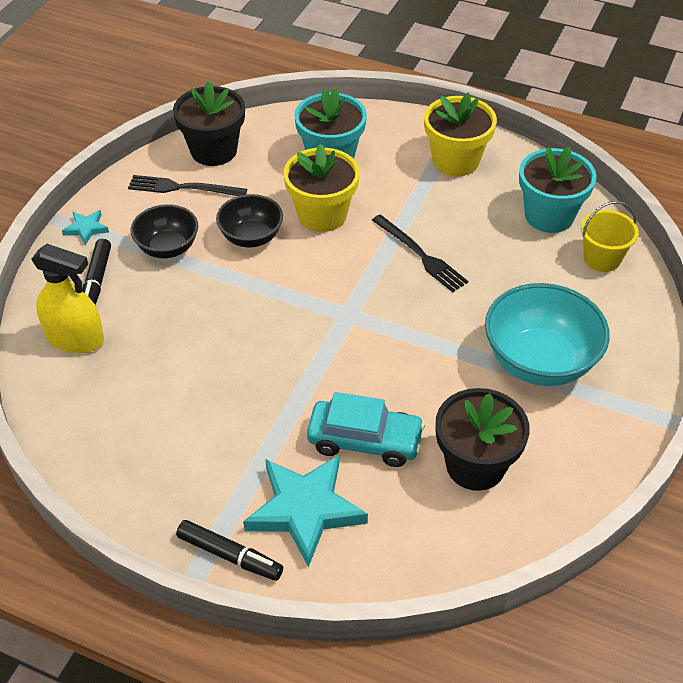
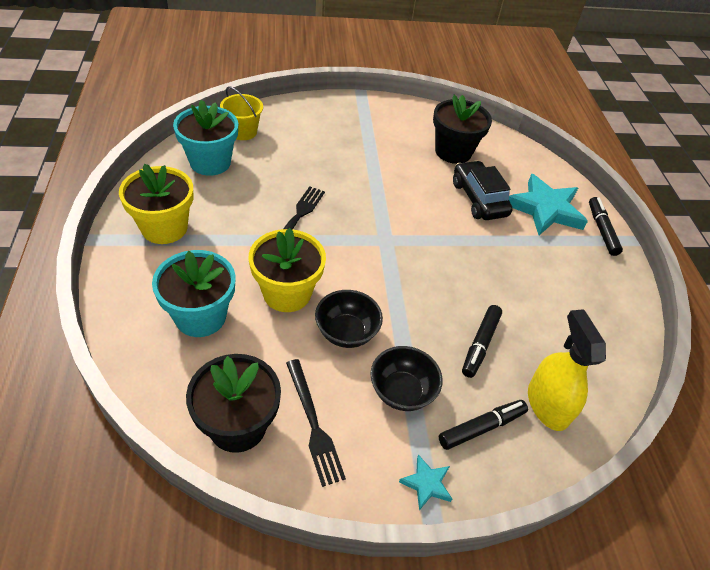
camera: 125 degrees left, 0 degrees up
turquoise car [307,392,425,467] -> black car [453,160,513,220]
turquoise bowl [485,283,610,386] -> none
none -> black marker [462,305,502,378]

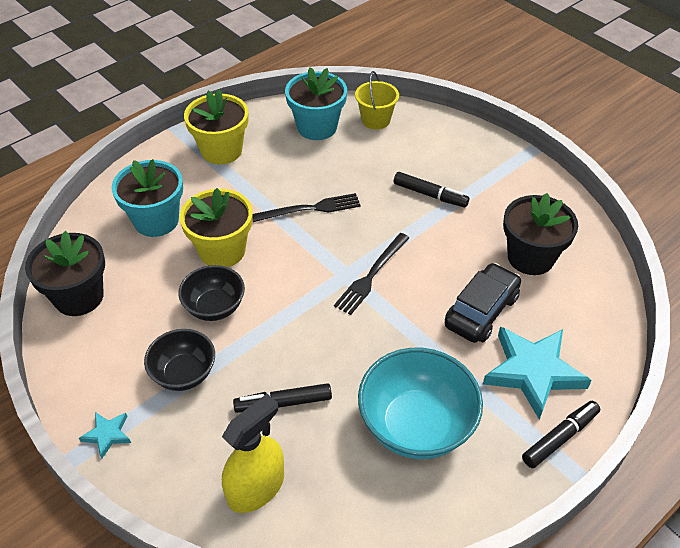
camera: 60 degrees right, 0 degrees up
black fork [286,359,346,487] -> black fork moved to [334,233,409,315]
black marker [439,400,528,450] -> black marker moved to [394,172,469,207]
none -> turquoise bowl [358,348,483,459]

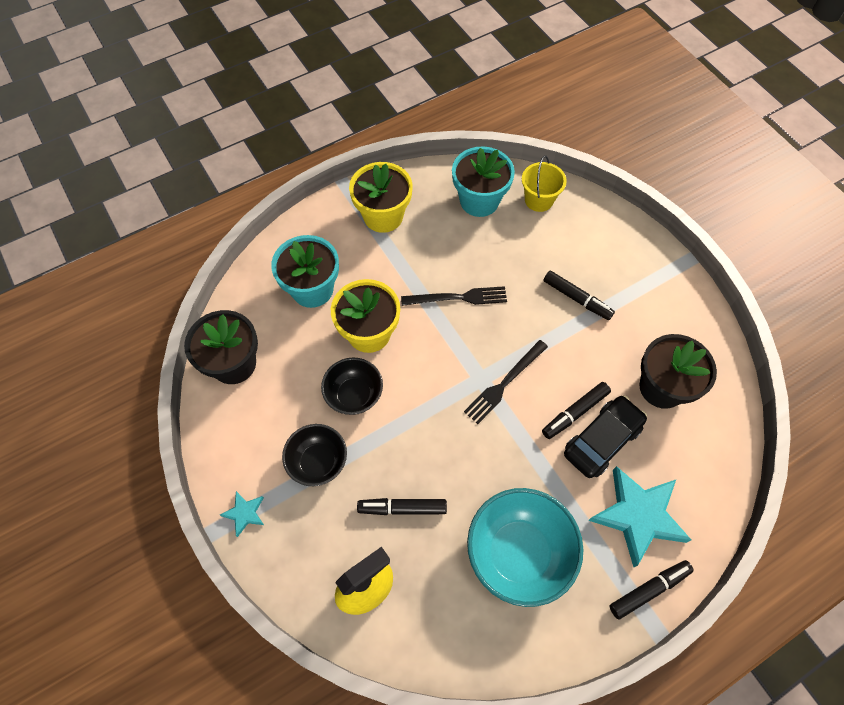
camera: 10 degrees right, 15 degrees up
none -> black marker [542,382,611,439]

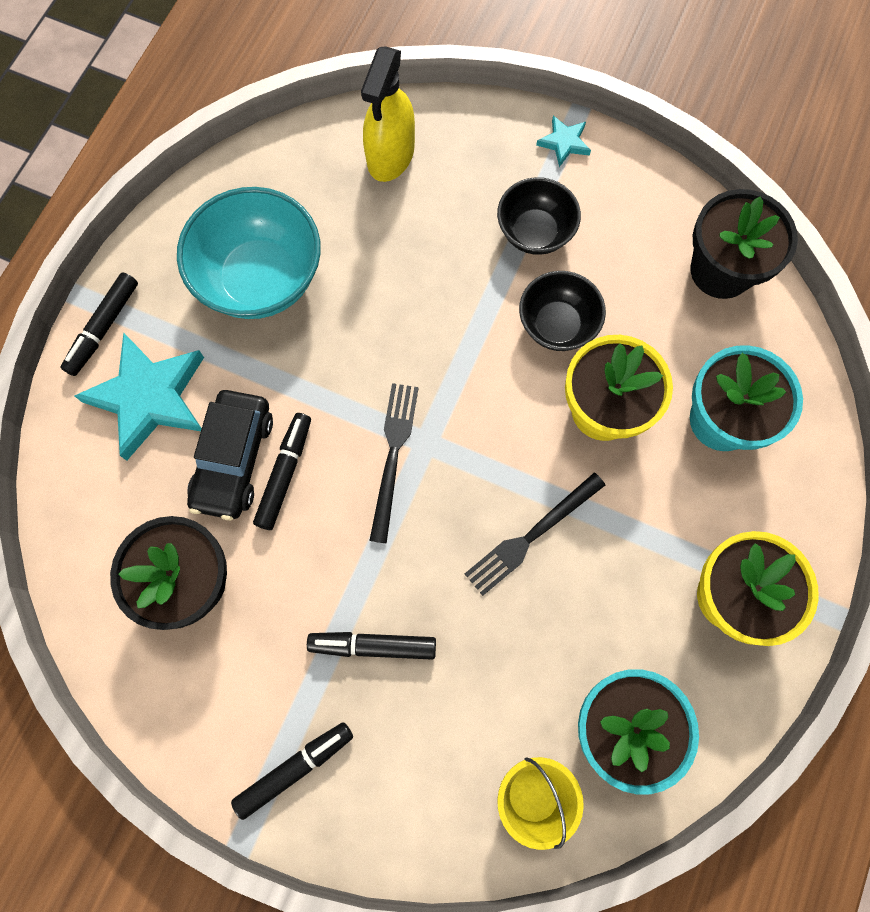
camera: 145 degrees right, 10 degrees up
black marker [357,498,447,515] -> black marker moved to [231,722,353,820]

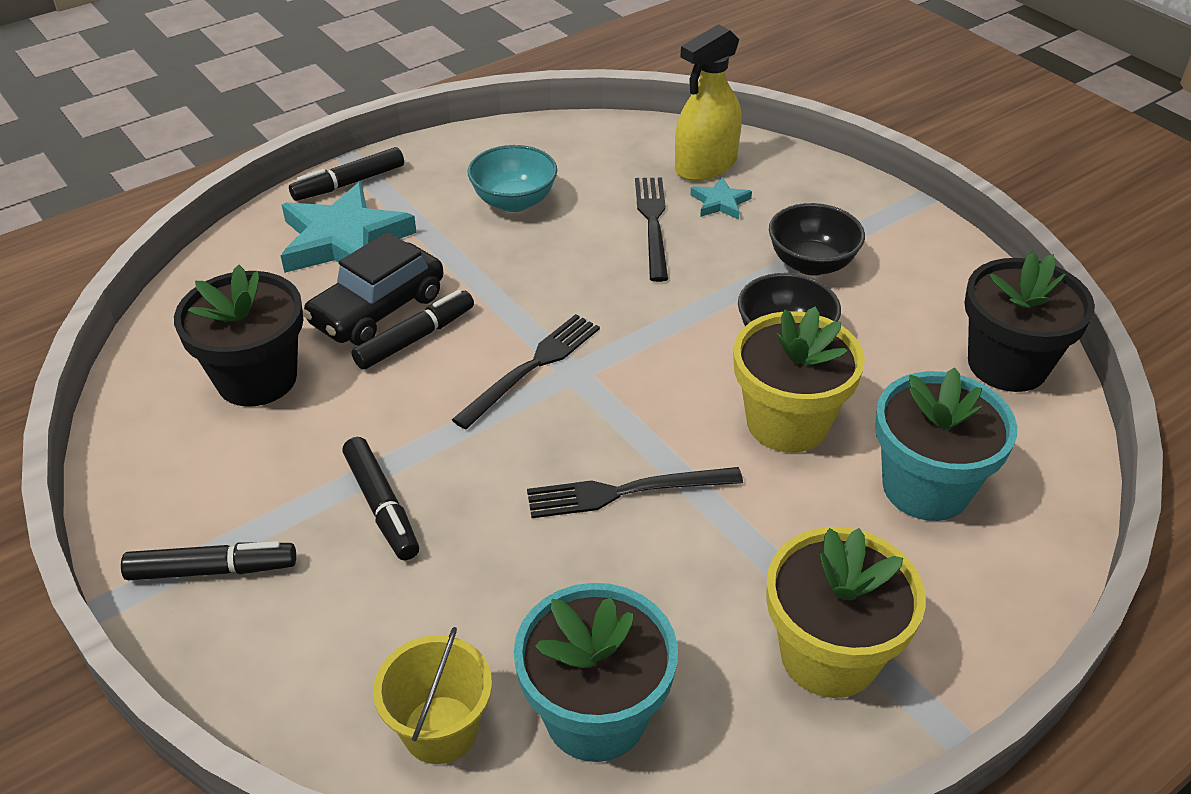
camera: 30 degrees right, 30 degrees down
turquoise bowl [177,187,321,319] -> turquoise bowl [468,145,557,212], size x0.61
black marker [307,632,436,660] -> black marker turned 150 degrees counterclockwise [342,437,419,560]
turquoise star [536,116,591,167] -> turquoise star moved to [690,177,752,219]
none -> black fork [635,178,668,282]

